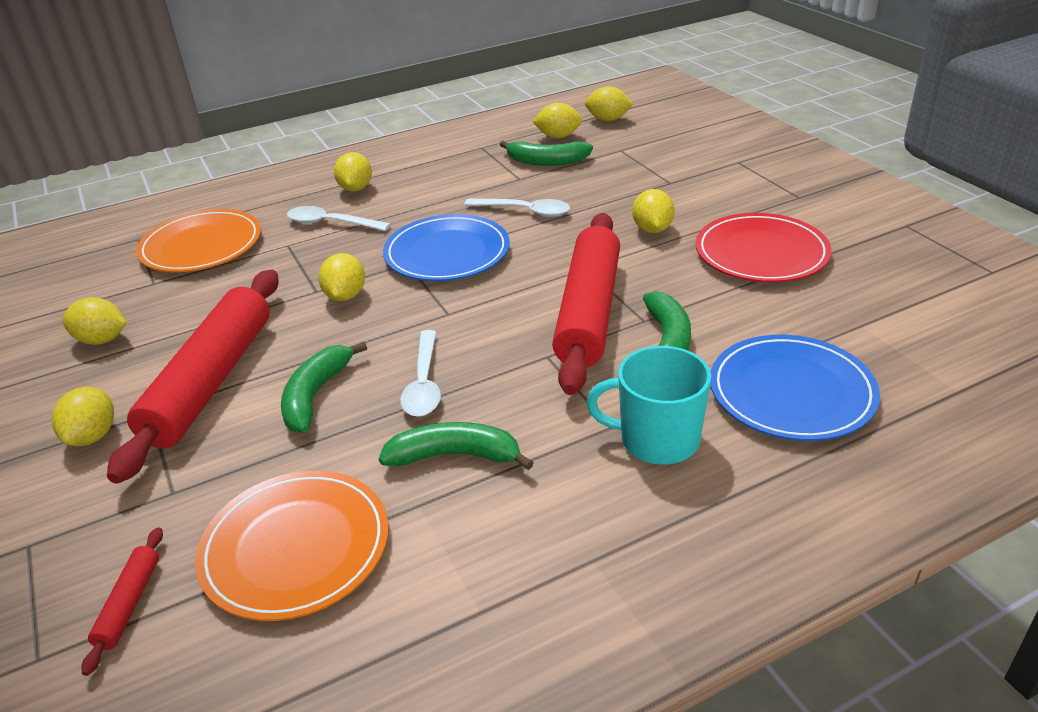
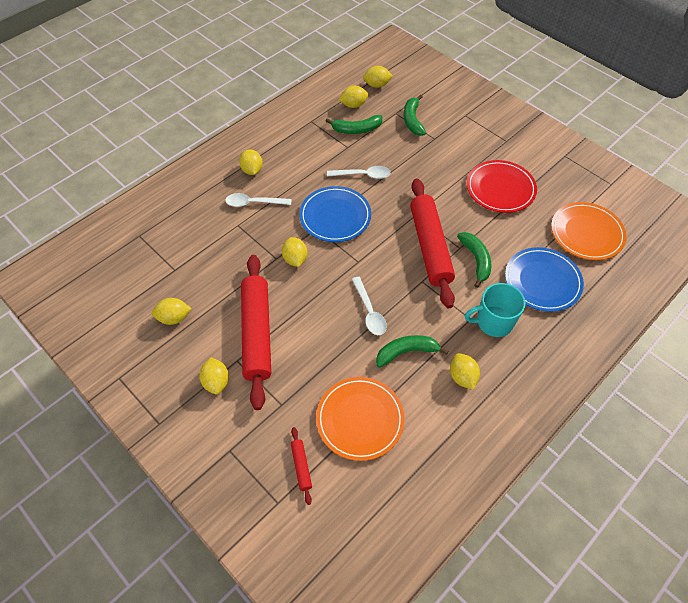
camera: 20 degrees left, 20 degrees up
orange plate [136,209,261,272] -> orange plate moved to [551,202,626,260]
green banana [281,342,367,433] -> green banana moved to [404,95,426,136]
yellow lemon [632,189,675,233] -> yellow lemon moved to [450,353,480,390]

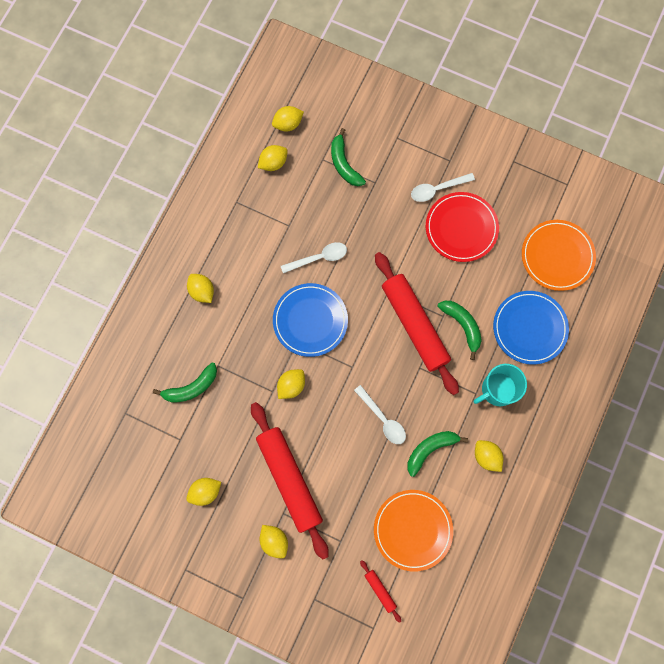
camera: 20 degrees left, 20 degrees up
white spoon [225,193,291,207] -> white spoon moved to [411,173,475,202]
yellow lemon [282,237,307,267] -> yellow lemon turned 75 degrees clockwise [277,369,305,399]
green banana [326,115,382,134] -> green banana moved to [153,363,217,402]

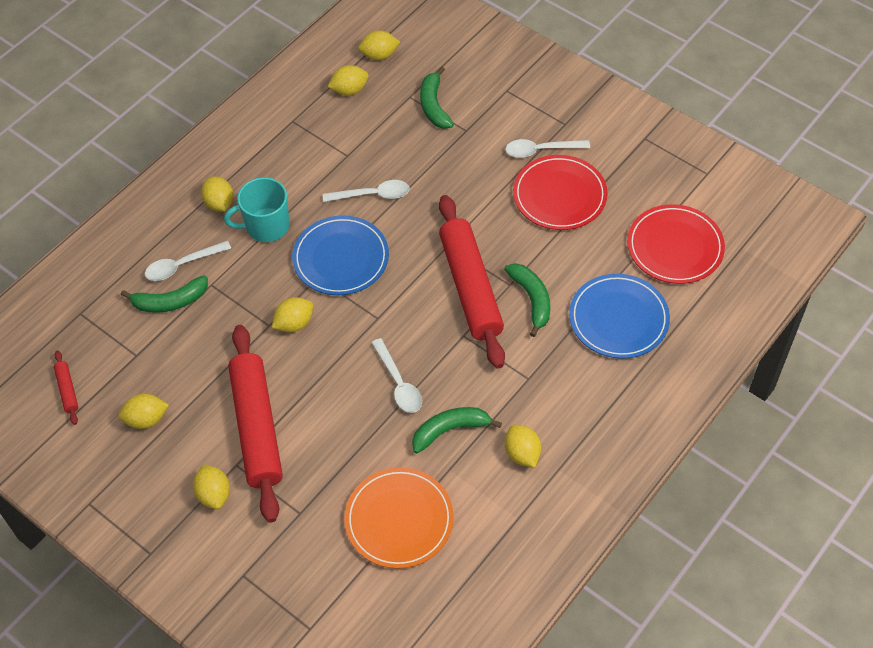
camera: 15 degrees right, 20 degrees down
red rolling pin [360,560,401,623] -> red rolling pin moved to [54,351,79,425]
turquoise mug [474,364,527,406] -> turquoise mug moved to [224,177,290,242]
orange plate [522,220,596,291] -> red plate [627,204,725,284]
none -> white spoon [145,241,231,281]

